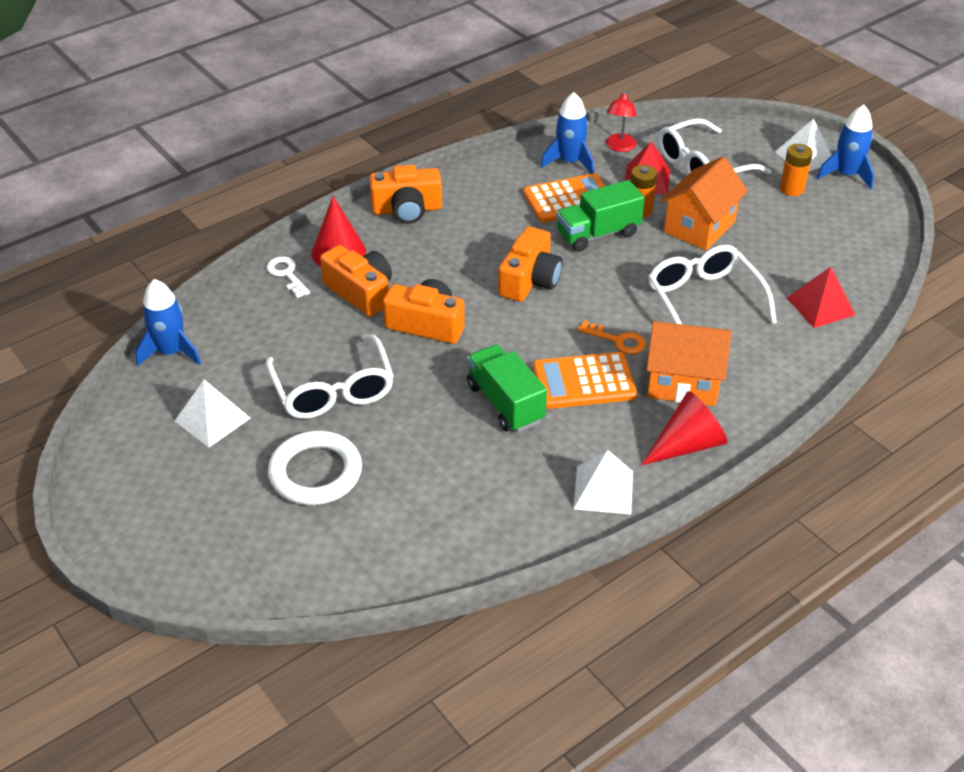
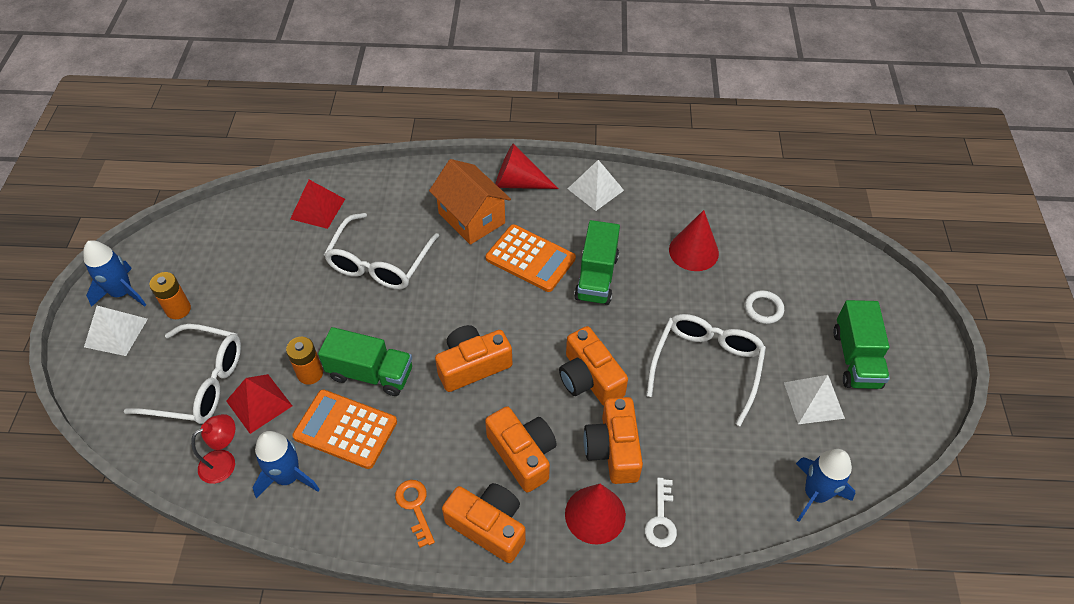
camera: 140 degrees left, 10 degrees up
white ring [268,431,362,505] -> white ring [745,290,784,324], size x0.53
orange key [578,320,646,354] -> orange key moved to [395,480,435,548]
orange house [661,156,748,251] -> none
none -> orange camera [485,407,557,493]
none -> red cone [669,210,719,271]
none -> green truck [833,300,890,389]

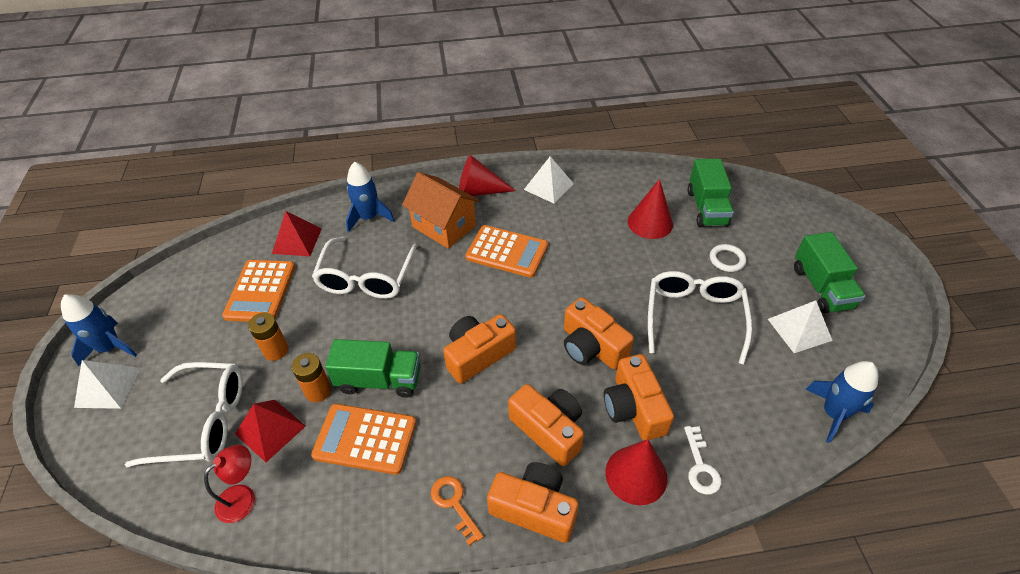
camera: 10 degrees left, 5 degrees down
orange battery [149,272,191,319] -> orange battery moved to [248,312,289,361]
blue rocket [252,431,320,498] -> blue rocket moved to [346,162,395,232]
green truck [574,220,620,305] -> green truck moved to [688,159,734,227]
none -> orange calculator [222,260,295,322]

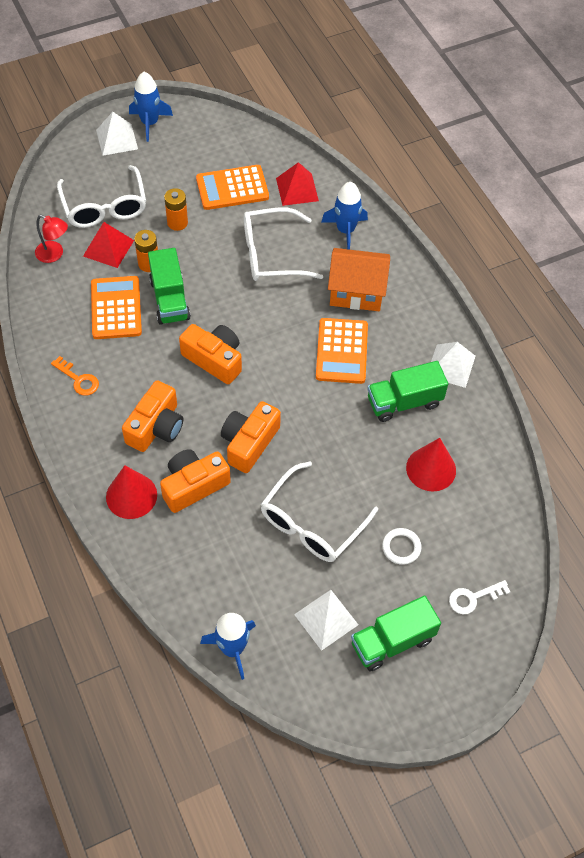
camera: 70 degrees right, 10 degrees up
orange house [402,172,480,249] -> orange house turned 75 degrees clockwise [328,248,390,311]
orange key [431,476,484,546] -> orange key turned 90 degrees clockwise [51,356,99,396]
red cone [459,155,516,196] -> none
orange camera [487,462,579,543] -> none
white glasses [648,271,752,364] -> white glasses turned 135 degrees clockwise [261,461,378,562]
white key [684,426,721,495] -> white key moved to [449,580,510,614]
green truck [688,159,734,227] -> green truck moved to [367,361,448,422]

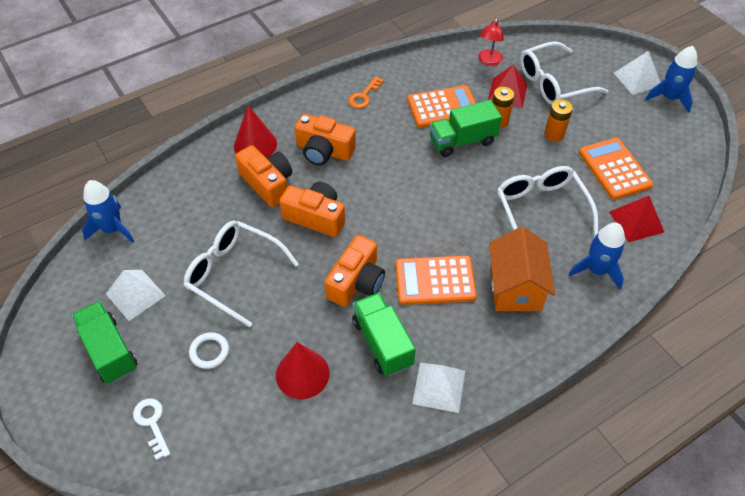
camera: 85 degrees right, 5 degrees down
orange camera [179,324,242,384] -> orange camera moved to [325,235,385,307]

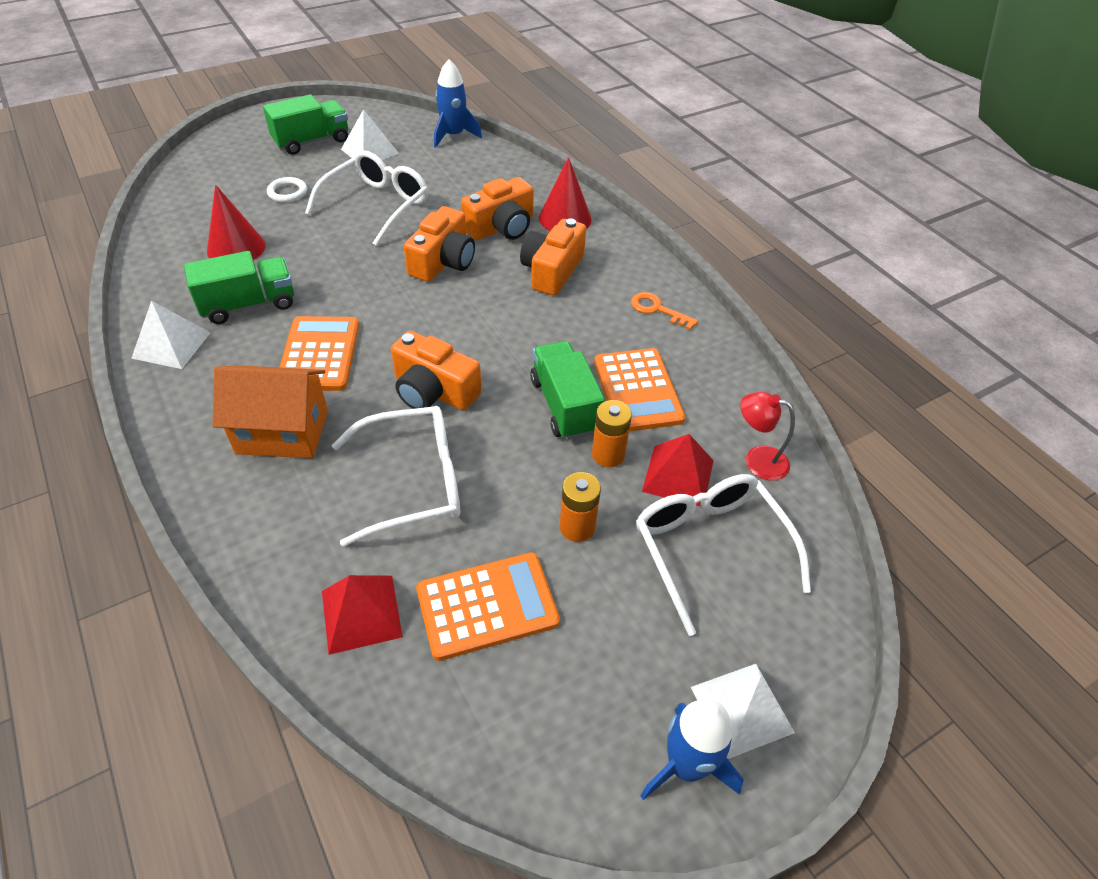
camera: 90 degrees right, 5 degrees down
white key [133,399,170,460] -> none
orange camera [325,235,385,307] -> orange camera moved to [391,331,482,410]
blue rocket [568,222,625,289] -> none

